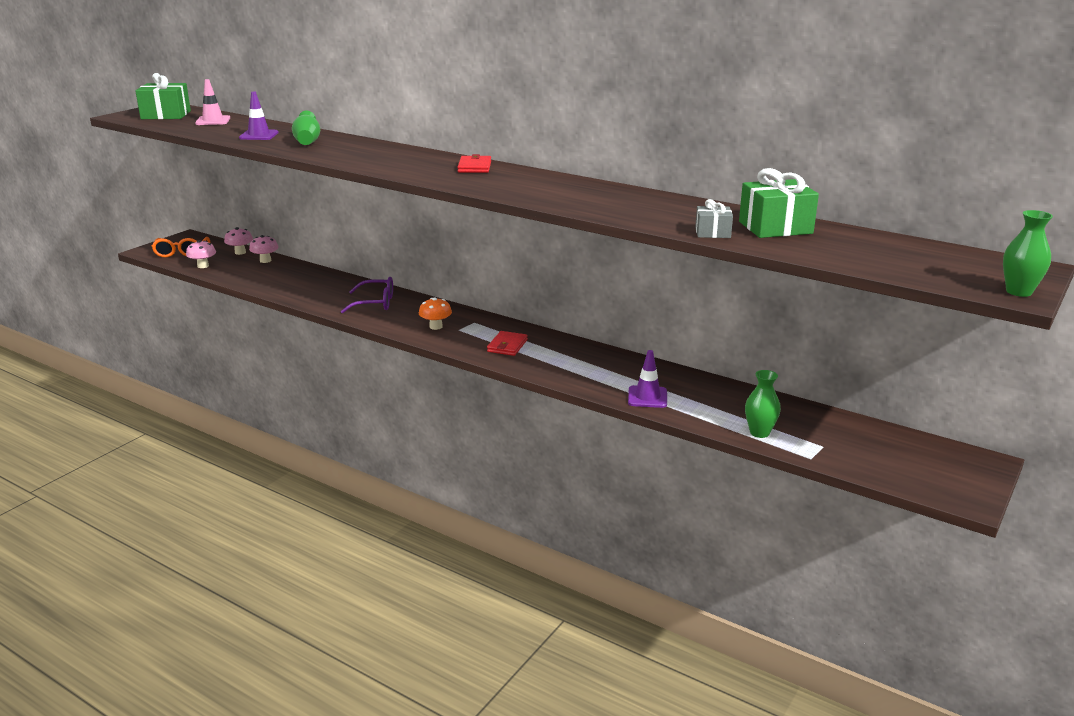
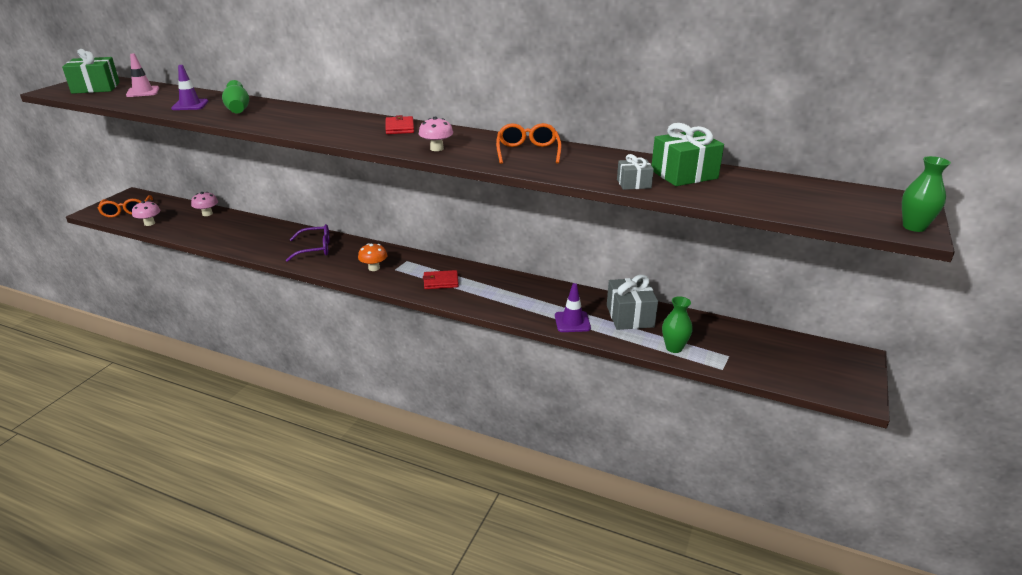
camera: 10 degrees left, 5 degrees up
pink mushroom [224,227,253,255] -> pink mushroom moved to [419,117,453,151]
red wallet [487,331,528,356] -> red wallet turned 75 degrees clockwise [423,270,459,289]
none -> orange glasses [496,123,561,164]
none -> grey gift [607,275,658,330]

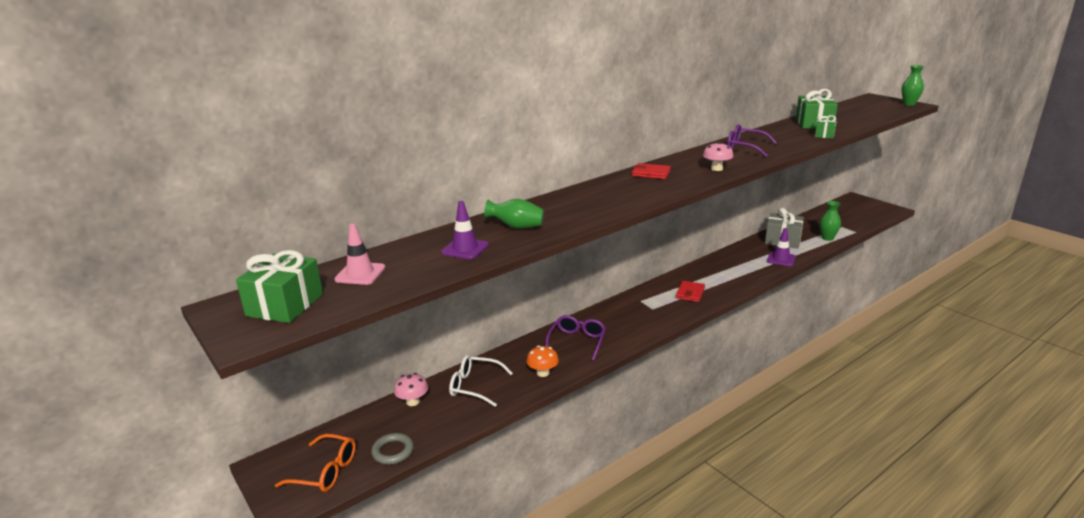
camera: 60 degrees left, 5 degrees down
pink mushroom [132,201,160,226] -> grey ring [371,433,414,464]
orange mushroom [358,243,387,271] -> orange mushroom moved to [526,345,559,377]
orange glasses [496,123,561,164] -> purple glasses [727,124,777,157]
grey gift [617,154,654,190] -> green gift [815,115,836,139]
none -> white glasses [449,355,513,407]

